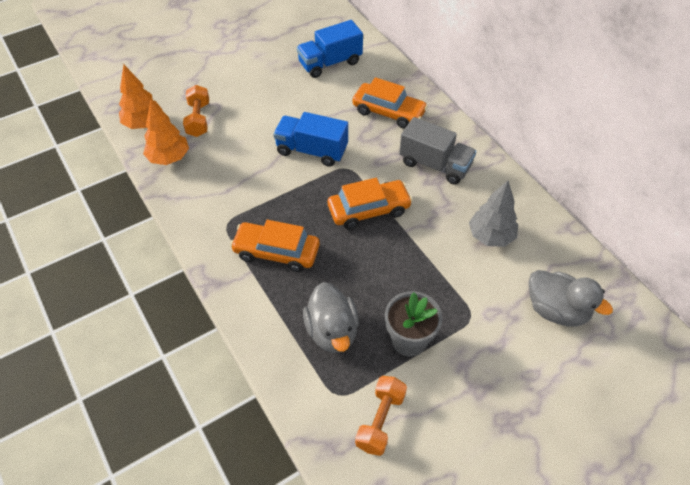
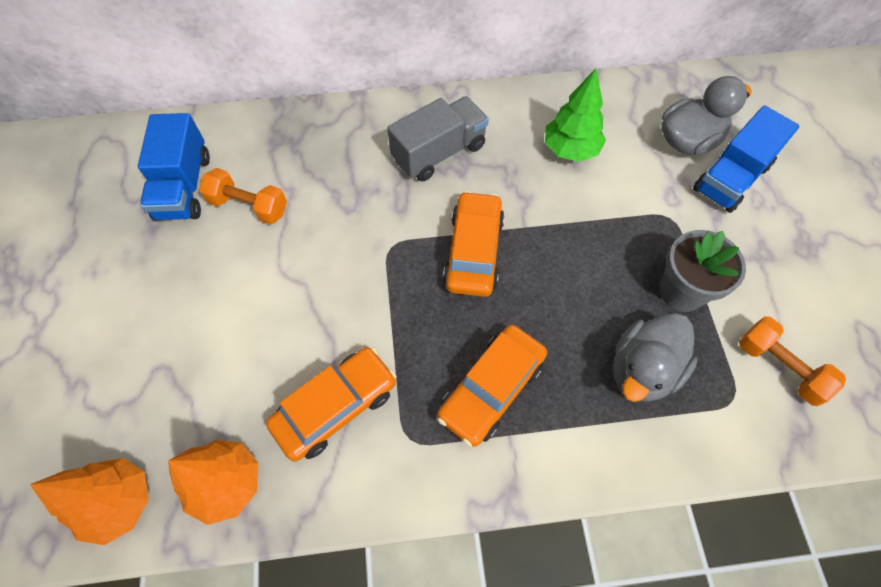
camera: 65 degrees left, 10 degrees up
orange dumbbell [183,85,209,137] -> orange dumbbell moved to [199,168,287,224]
blue truck [273,112,348,167] -> blue truck moved to [693,105,800,213]
grey duck [303,282,359,353] -> grey duck turned 120 degrees clockwise [613,313,698,402]
orange car [352,77,428,129] -> orange car moved to [266,347,396,462]
grey tree [469,181,518,247] -> green tree [545,68,606,162]

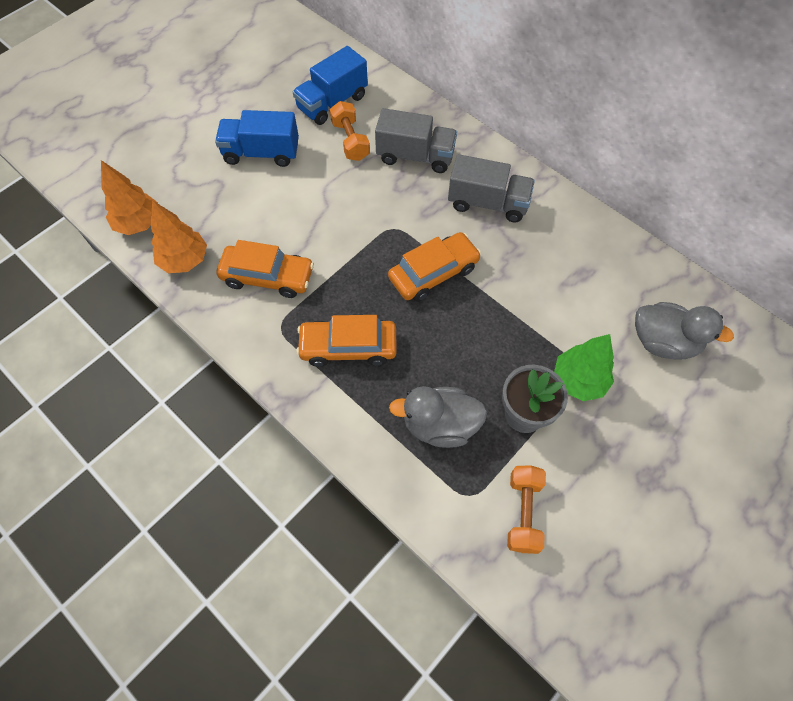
camera: 50 degrees right, 0 degrees up
green tree [545,68,606,162] -> green tree moved to [554,334,614,401]
blue truck [693,105,800,213] -> blue truck moved to [215,110,299,167]
none -> grey truck [375,108,457,173]

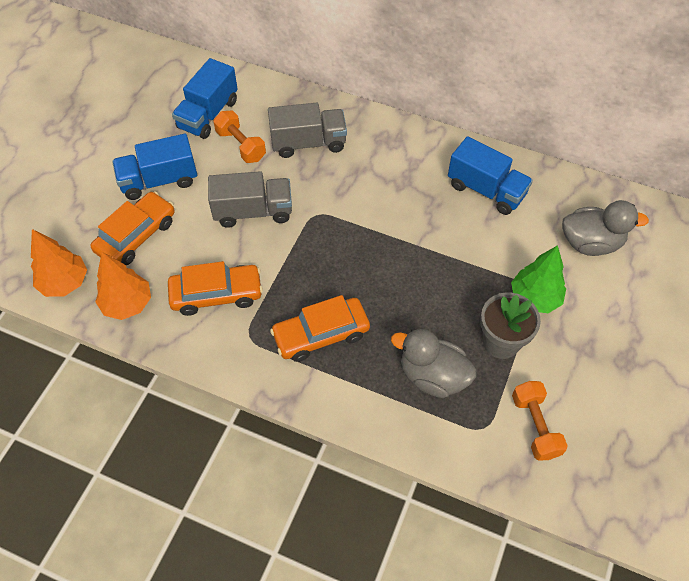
camera: 20 degrees left, 5 degrees down
orange car [388,232,481,302] -> orange car moved to [90,191,175,265]
grey duck [389,386,487,448] -> grey duck turned 45 degrees clockwise [391,329,477,398]
grey truck [448,154,535,223] -> grey truck moved to [208,171,292,228]
none -> blue truck [448,136,533,215]

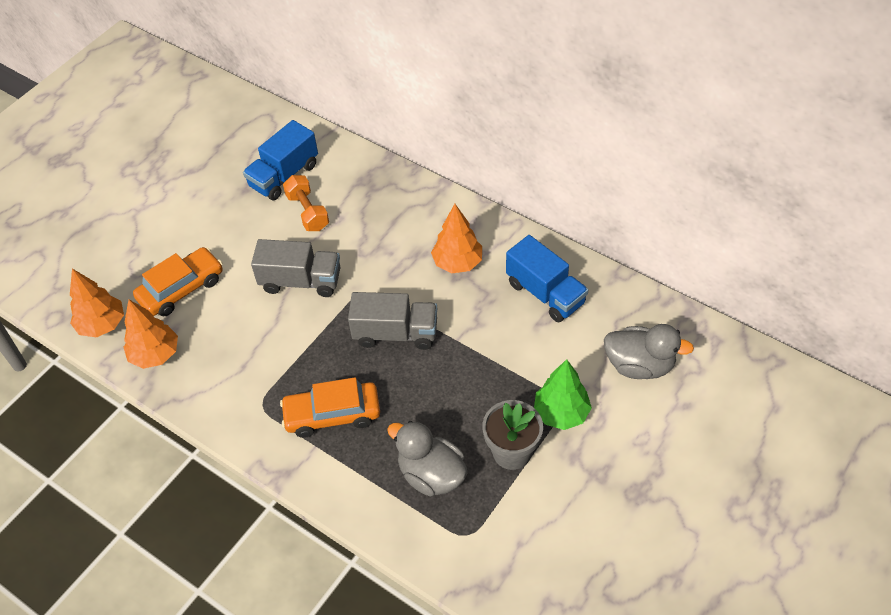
camera: 15 degrees right, 5 degrees down
blue truck [112,134,197,200] -> none
orange car [168,261,263,316] -> none
grey truck [268,103,347,158] -> grey truck moved to [348,292,437,350]
orange dumbbell [512,381,567,461] -> none
none -> orange tree [431,204,482,273]

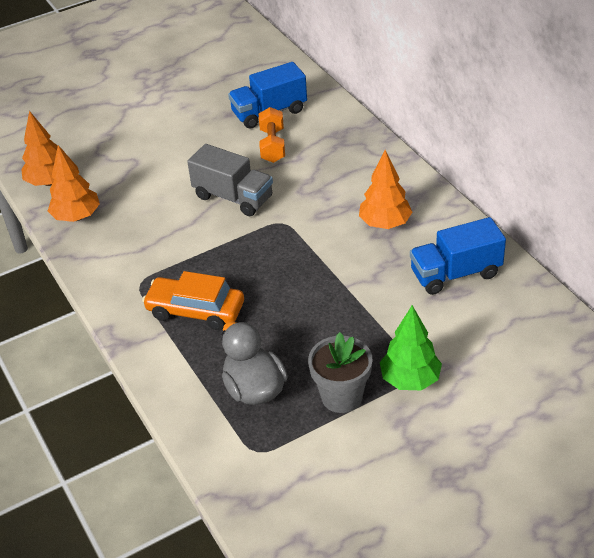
camera: 25 degrees right, 10 degrees down
orange car [133,247,223,316] -> none
grey truck [348,292,437,350] -> none
blue truck [506,235,588,323] -> blue truck turned 90 degrees clockwise [410,217,506,295]
grey duck [604,324,694,379] -> none

